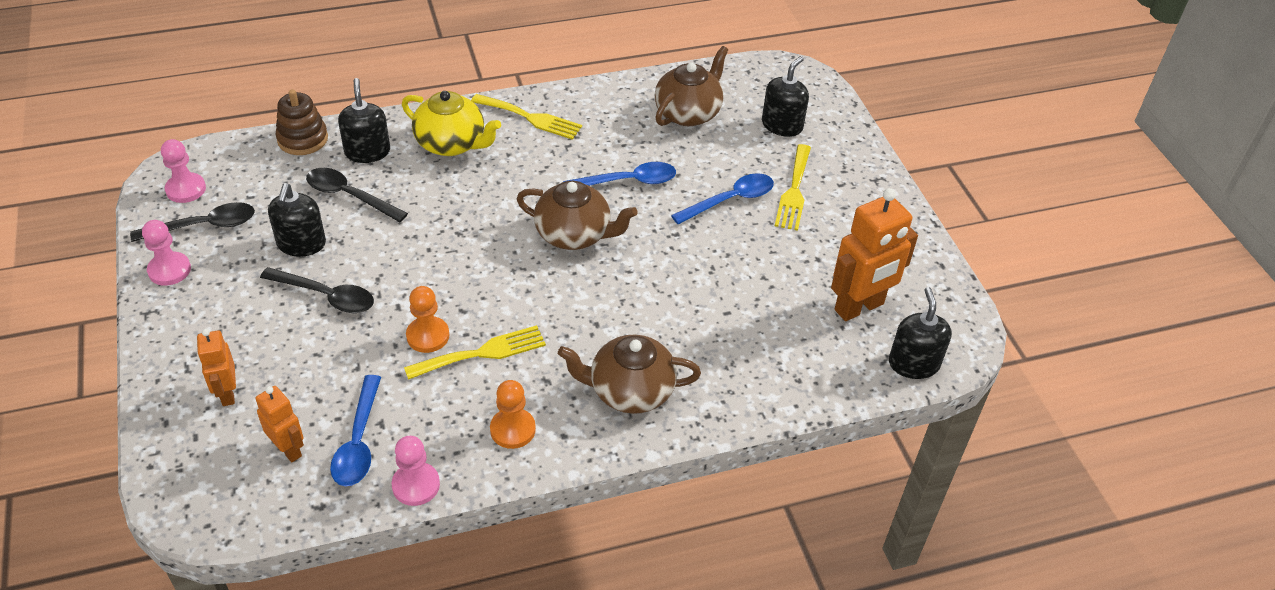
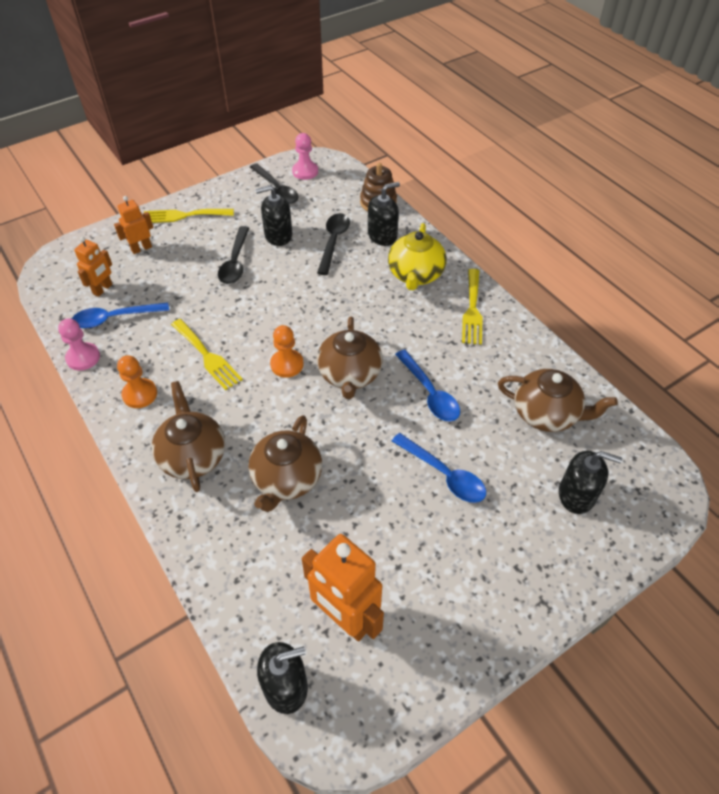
camera: 75 degrees right, 5 degrees up
pink pawn [142,220,191,286] -> none
orange pawn [406,286,449,353] -> orange pawn moved to [270,325,304,378]
yellow fork [775,144,811,231] -> yellow fork moved to [144,209,234,223]
none -> brown teapot [248,415,322,512]

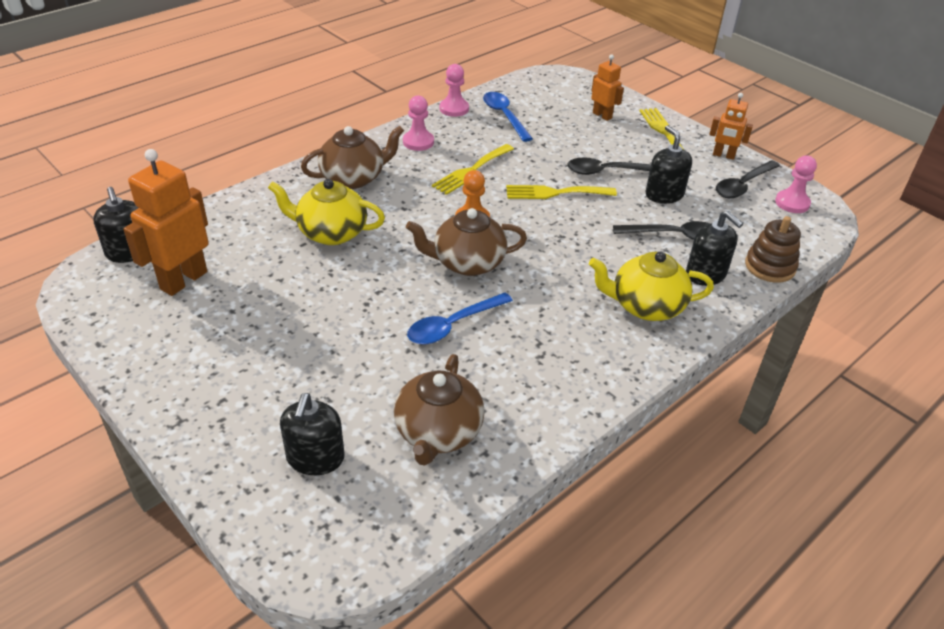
camera: 80 degrees right, 10 degrees down
orange robot [74,237,112,297] -> orange robot moved to [709,93,753,160]
orange pawn [117,355,157,408] -> pink pawn [403,95,434,151]
brown teapot [248,415,322,512] -> yellow teapot [268,179,385,245]
blue spoon [392,433,486,503] -> none
yellow fork [462,269,482,345] -> yellow fork moved to [506,185,617,199]

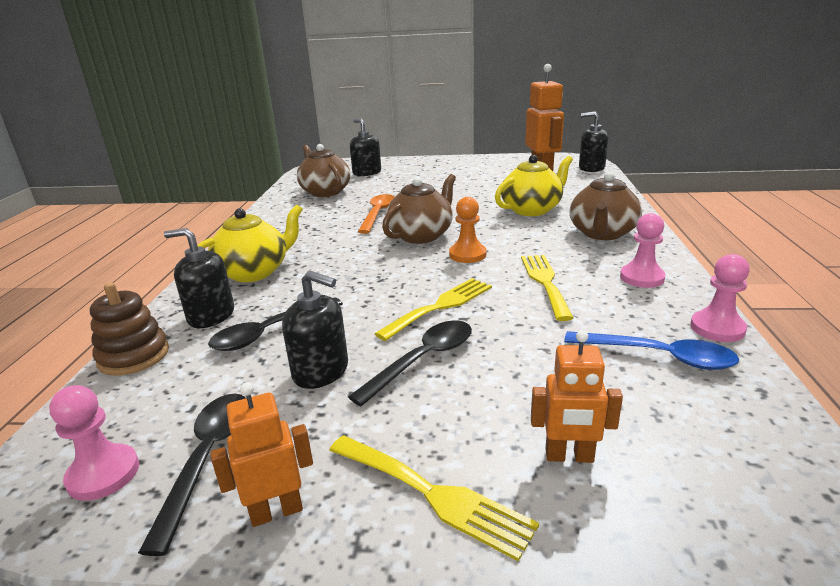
camera: 140 degrees right, 15 degrees down
blue spoon [407,293,513,344] -> orange spoon [358,194,394,234]

